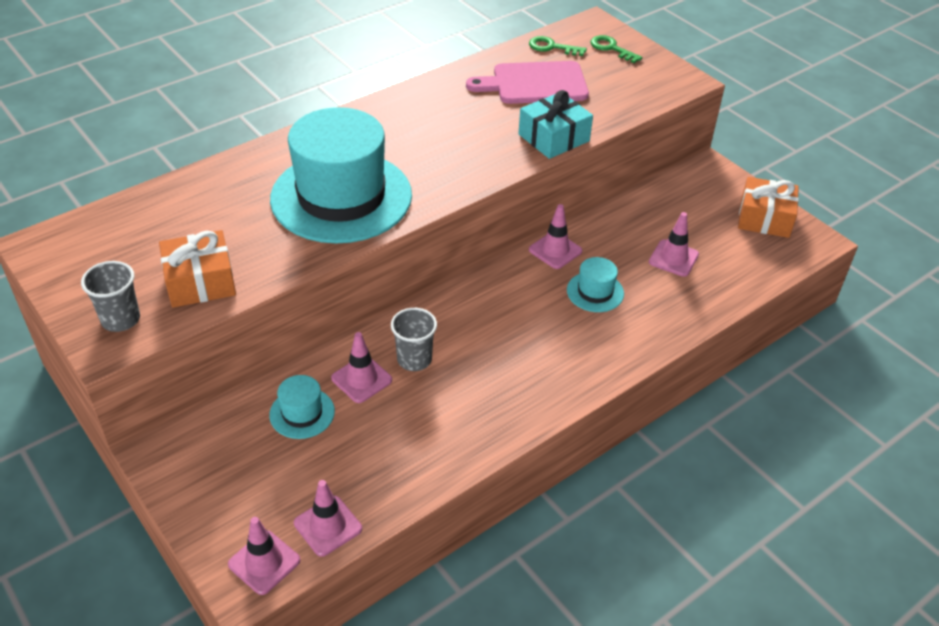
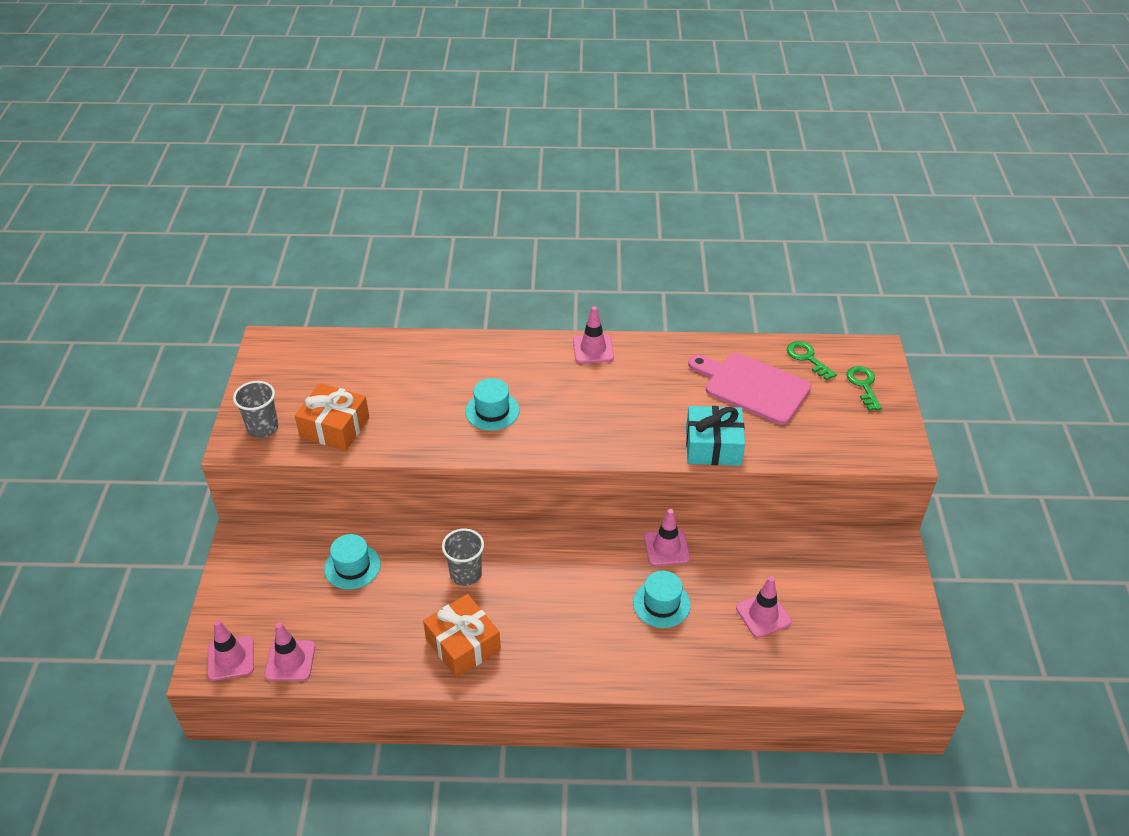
camera: 40 degrees right, 0 degrees up
turquoise hat [270,107,412,244] -> turquoise hat [465,378,520,431], size x0.42
pink traffic cone [331,332,392,403] -> pink traffic cone moved to [573,306,614,363]
orange gift [738,177,799,238] -> orange gift moved to [423,594,501,678]

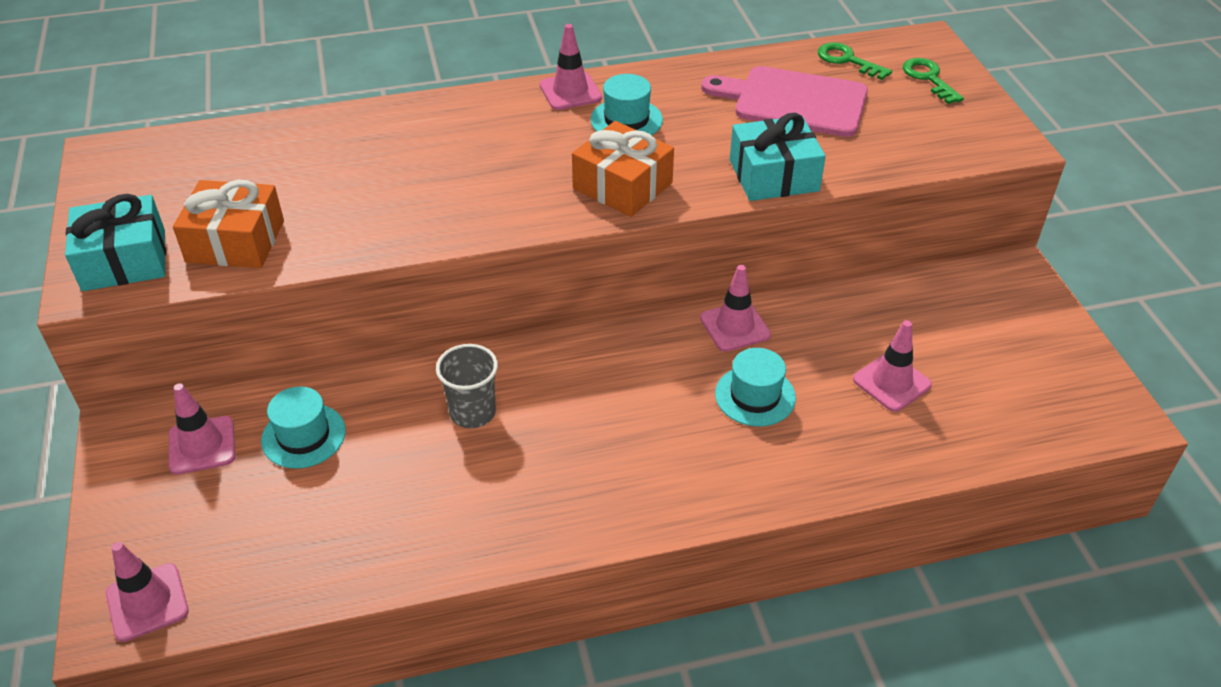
camera: 15 degrees left, 0 degrees up
grey cup [233,381,278,438] -> turquoise gift [65,194,166,291]
pink traffic cone [264,622,315,681] -> pink traffic cone moved to [169,383,235,475]
orange gift [423,594,501,678] -> orange gift moved to [572,121,674,217]
turquoise hat [465,378,520,431] -> turquoise hat moved to [590,74,663,135]

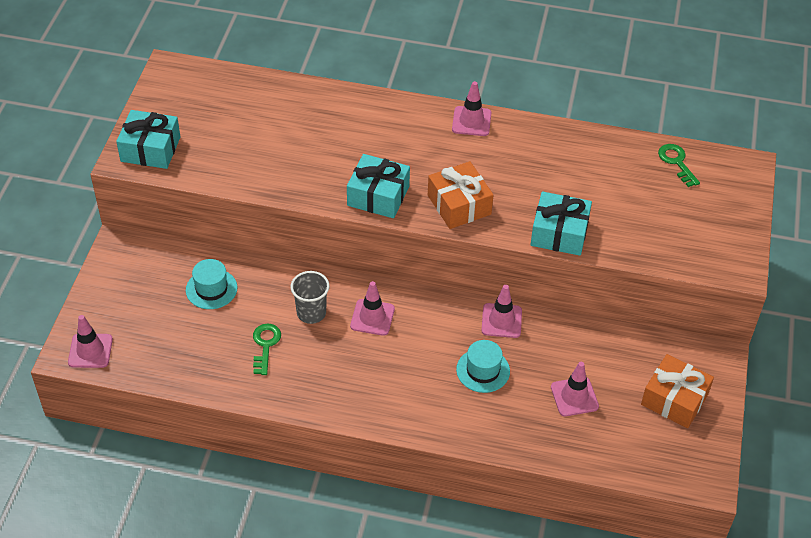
camera: 25 degrees right, 5 degrees up
pink traffic cone [169,383,235,475] -> pink traffic cone moved to [350,281,395,336]
orange gift [173,180,284,268] -> orange gift moved to [641,354,714,428]
turquoise hat [590,74,663,135] -> none
pink cutting board [701,66,868,137] -> none
green key [903,58,964,104] -> green key moved to [253,323,281,375]
none -> turquoise gift [347,154,410,218]

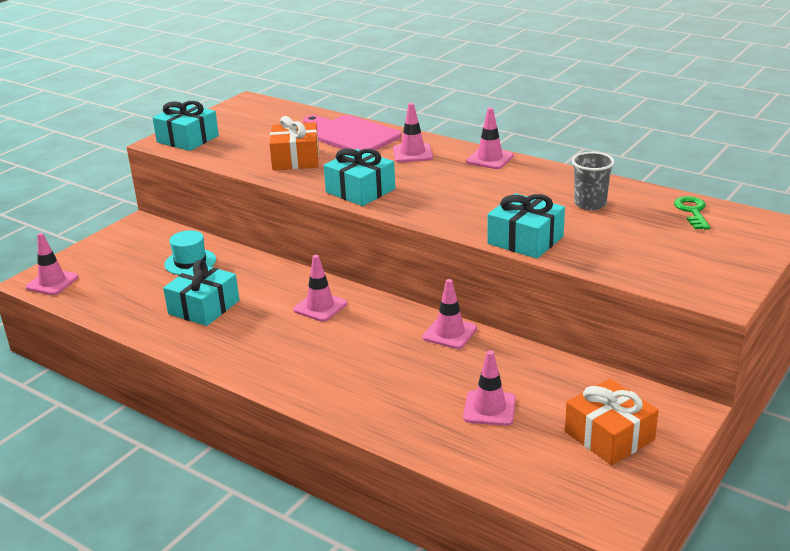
camera: 25 degrees right, 20 degrees down
green key [253,323,281,375] -> turquoise gift [163,259,239,326]
grey cup [291,271,329,324] -> grey cup moved to [572,152,614,210]
orange gift [428,161,493,229] -> orange gift moved to [269,116,319,170]
turquoise hat [456,340,510,393] -> none
none -> pink cutting board [303,115,402,150]
none -> pink traffic cone [393,103,433,162]

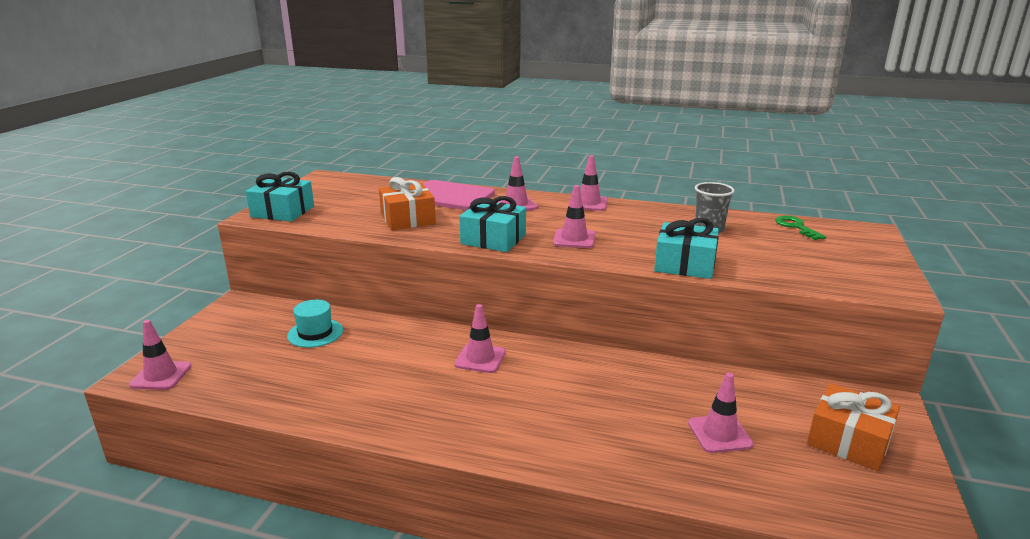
camera: 20 degrees left, 5 degrees down
turquoise gift [163,259,239,326] -> none
pink traffic cone [423,279,477,349] -> pink traffic cone moved to [553,185,595,248]

